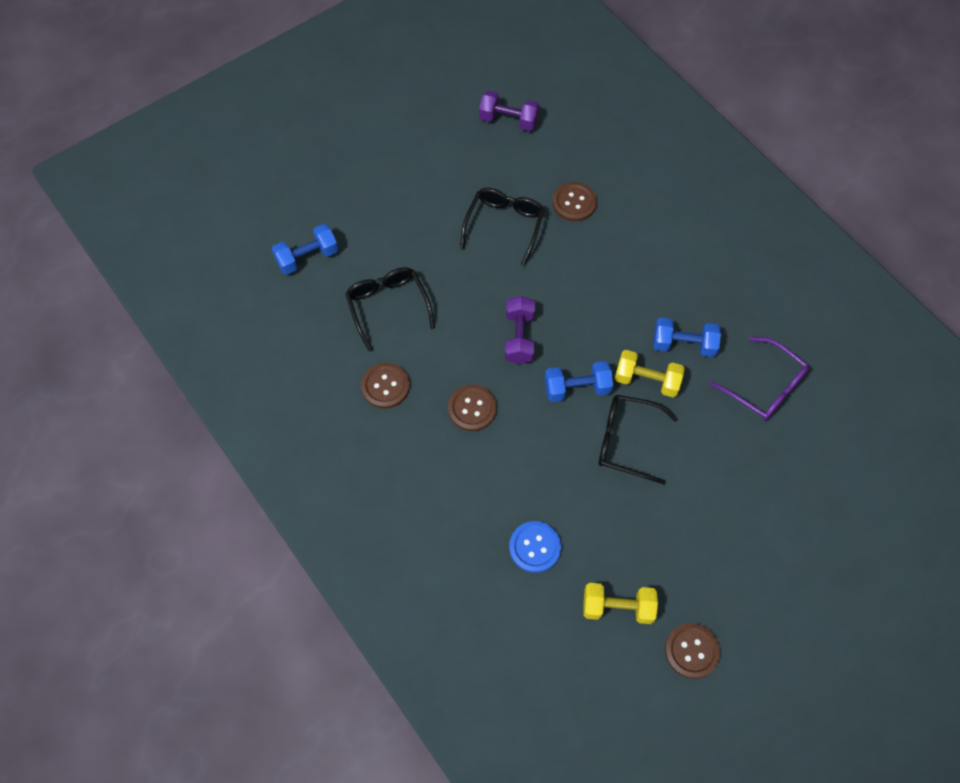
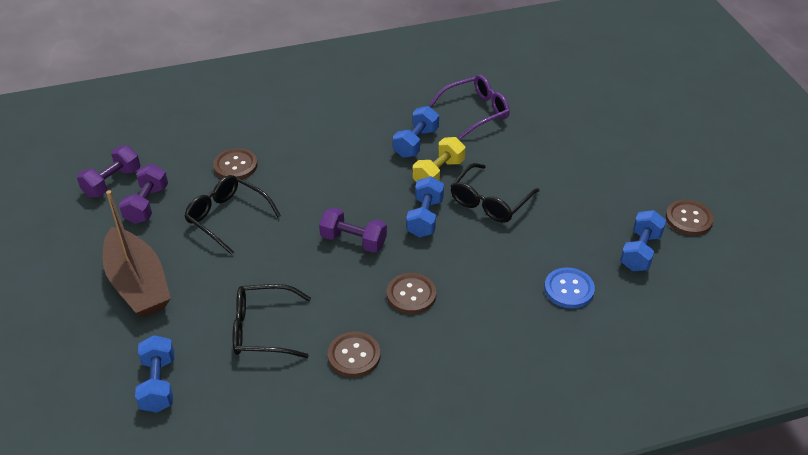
camera: 70 degrees left, 20 degrees down
yellow dumbbell [583,583,658,624] -> blue dumbbell [620,210,666,271]
none -> brown boat [102,190,171,317]
none -> purple dumbbell [119,164,168,224]

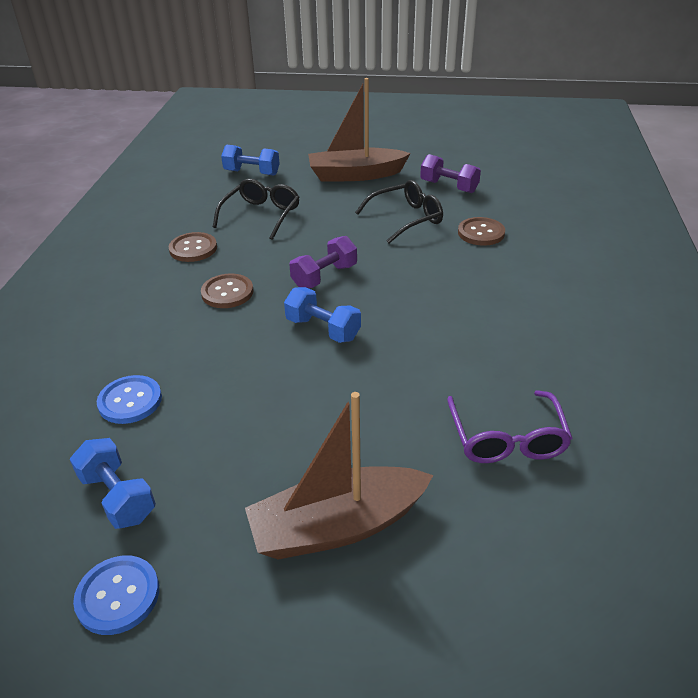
camera: 115 degrees right, 5 degrees down
purple dumbbell [77,146,140,197] -> none
blue dumbbell [393,106,439,158] -> none
yellow dumbbell [413,137,465,182] -> none
black glasses [451,163,539,223] -> none
brown button [666,200,714,236] -> blue button [73,555,159,635]
none -> brown boat [245,392,434,560]

